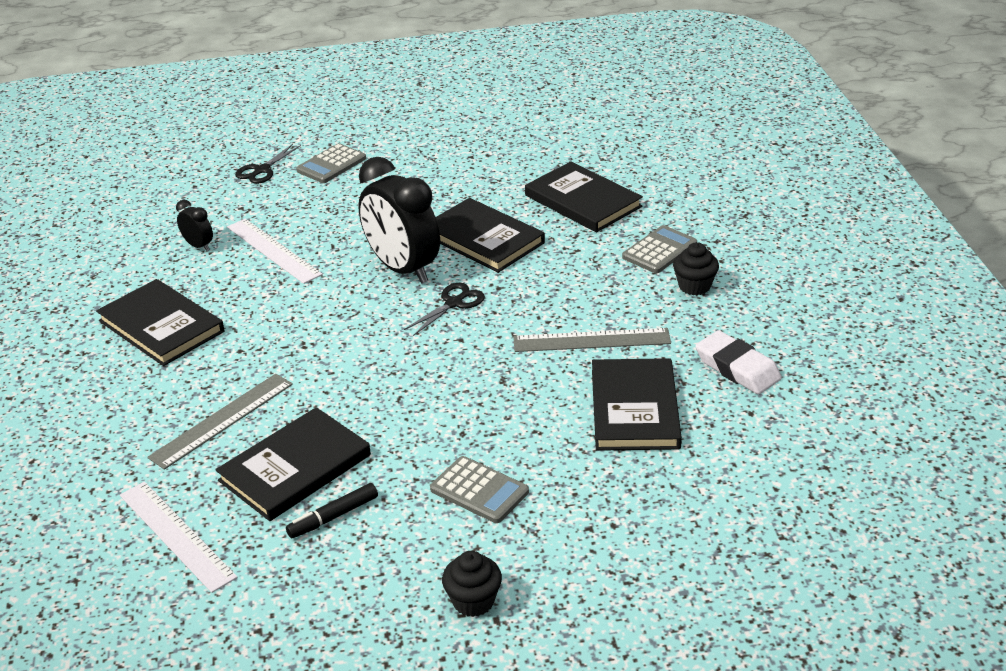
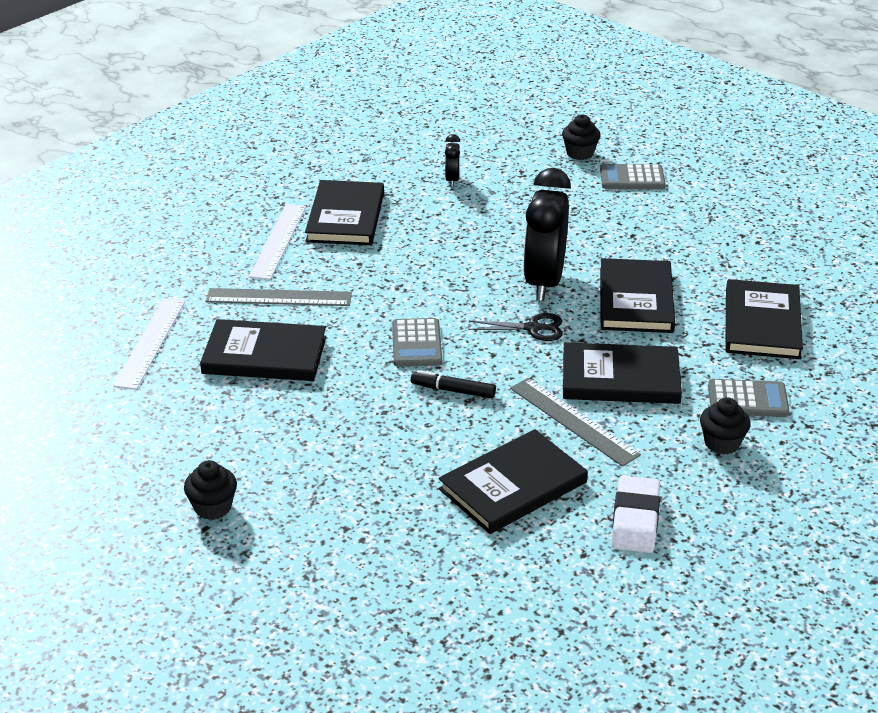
camera: 50 degrees right, 0 degrees up
white ruler [227,219,323,284] -> white ruler moved to [249,204,306,280]
black scissors [235,144,301,184] -> black cupcake [562,114,601,160]
black marker [286,483,378,538] -> black marker moved to [411,370,496,398]
grey calculator [430,456,529,523] -> grey calculator moved to [392,318,442,367]
none -> black book [563,342,682,404]

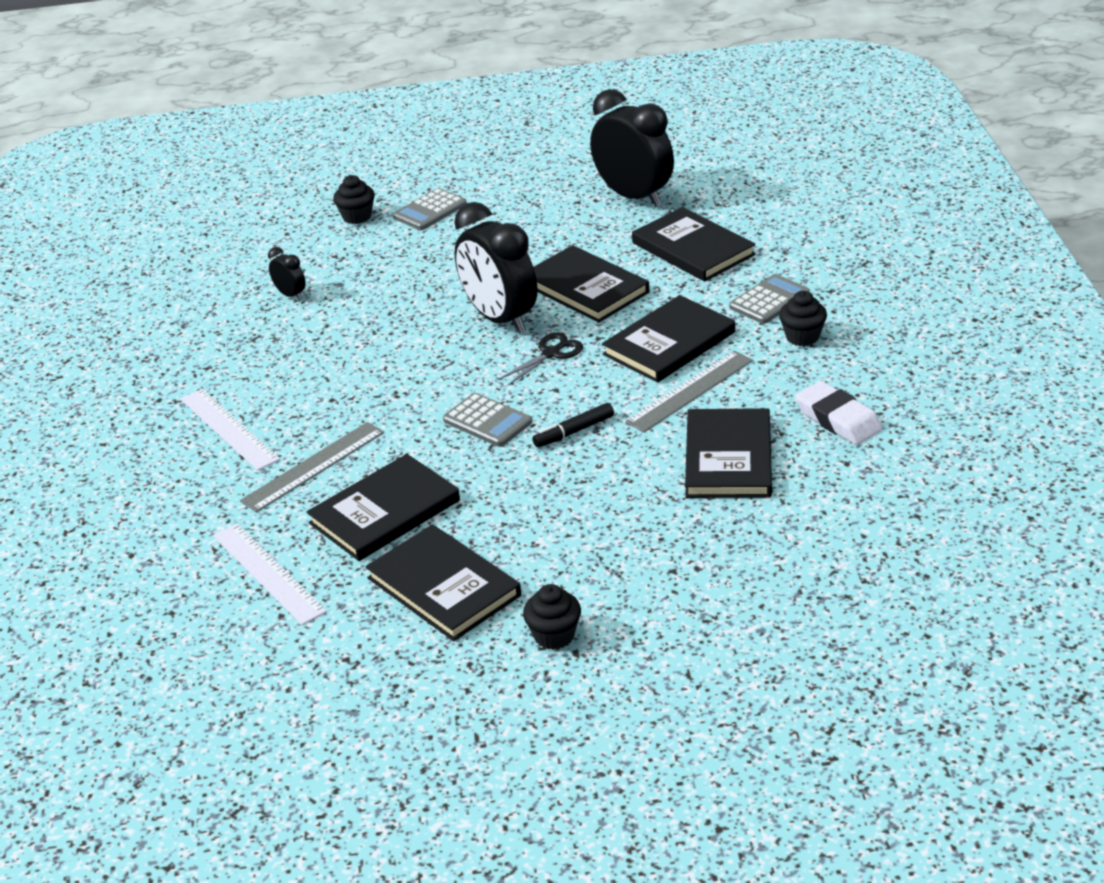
camera: 45 degrees left, 0 degrees up
black book [305,180,384,245] -> black book moved to [365,524,521,641]
grey ruler [510,378,641,467] -> grey ruler turned 45 degrees counterclockwise [625,351,753,432]
none -> black clock [590,89,674,207]

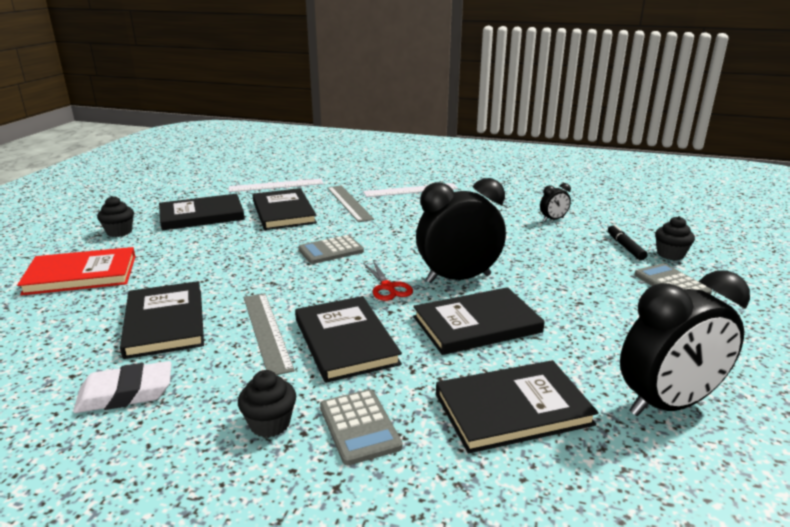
camera: 110 degrees right, 10 degrees down
black scissors [498,333,583,385] -> red scissors [363,261,413,301]
black marker [532,403,614,447] -> black marker moved to [608,224,647,260]
black book [685,408,772,498] -> black book turned 45 degrees clockwise [120,281,204,359]
none -> red book [17,247,136,295]

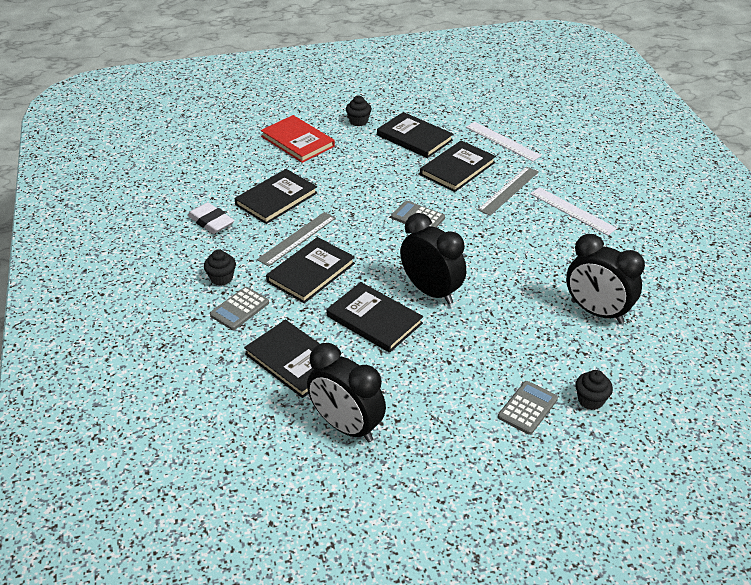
camera: 60 degrees right, 15 degrees up
red scissors [363,261,413,301] -> none
black clock [540,183,571,221] -> black clock [566,234,645,324], size x2.27
black marker [608,224,647,260] -> none

